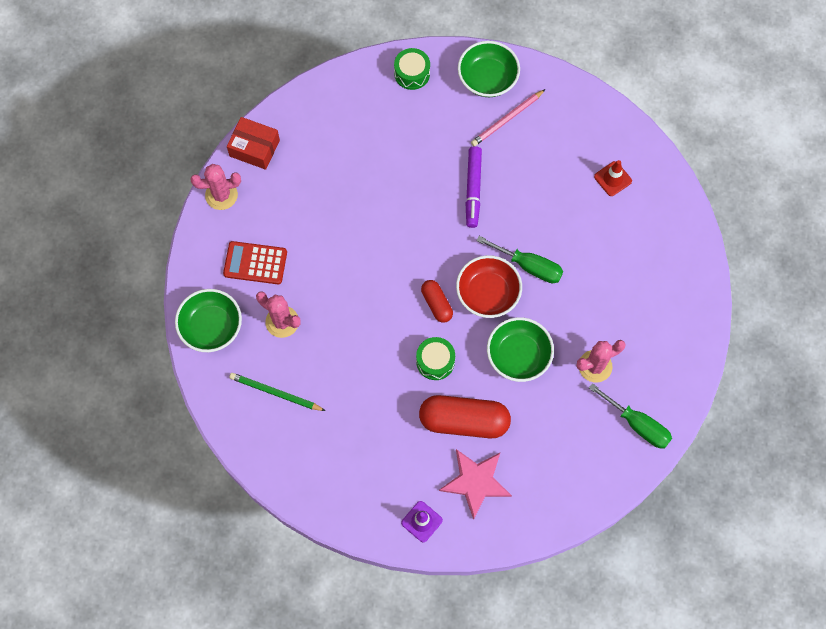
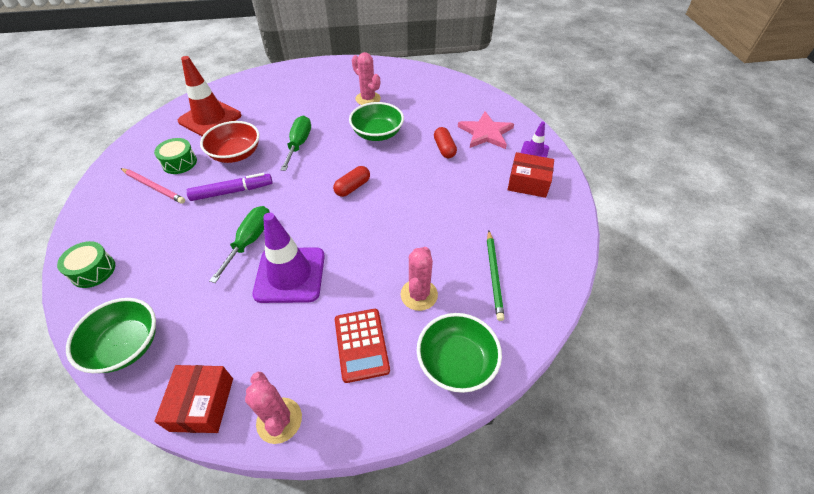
camera: 110 degrees left, 20 degrees down
green drum [416,337,455,380] -> green drum moved to [154,138,197,174]
red capsule [419,395,511,438] -> red capsule [434,127,457,158], size x0.53
red bowl [456,255,522,318] -> red bowl moved to [200,121,260,163]
green bowl [458,41,520,97] -> green bowl moved to [66,298,156,373]
green screwdriver [589,383,672,449] -> green screwdriver moved to [209,206,270,283]
red traffic cone [594,160,632,196] -> red traffic cone [178,56,241,136], size x1.97
none -> purple traffic cone [252,213,325,303]
none -> red box [507,152,554,198]

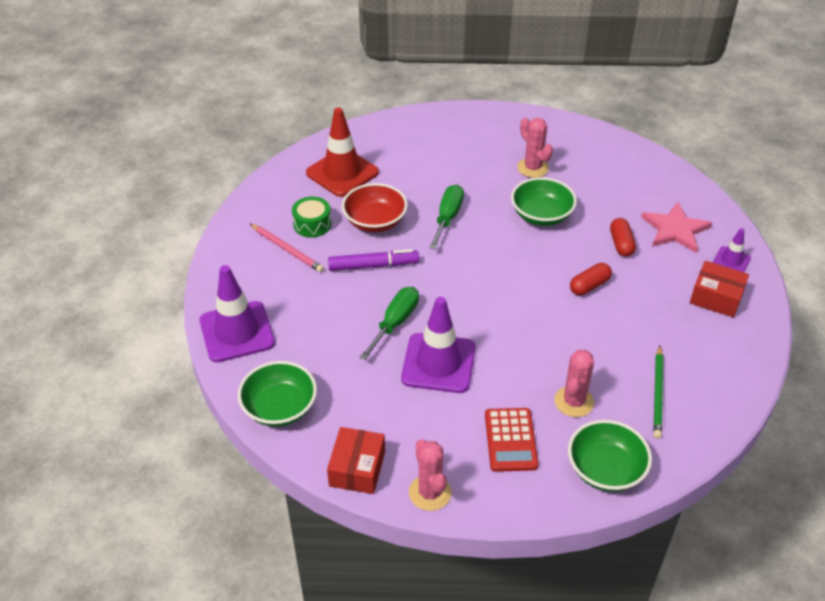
camera: 10 degrees right, 5 degrees down
green drum [57,241,115,288] -> purple traffic cone [200,265,275,362]
red capsule [333,166,370,197] -> red capsule moved to [570,263,612,295]

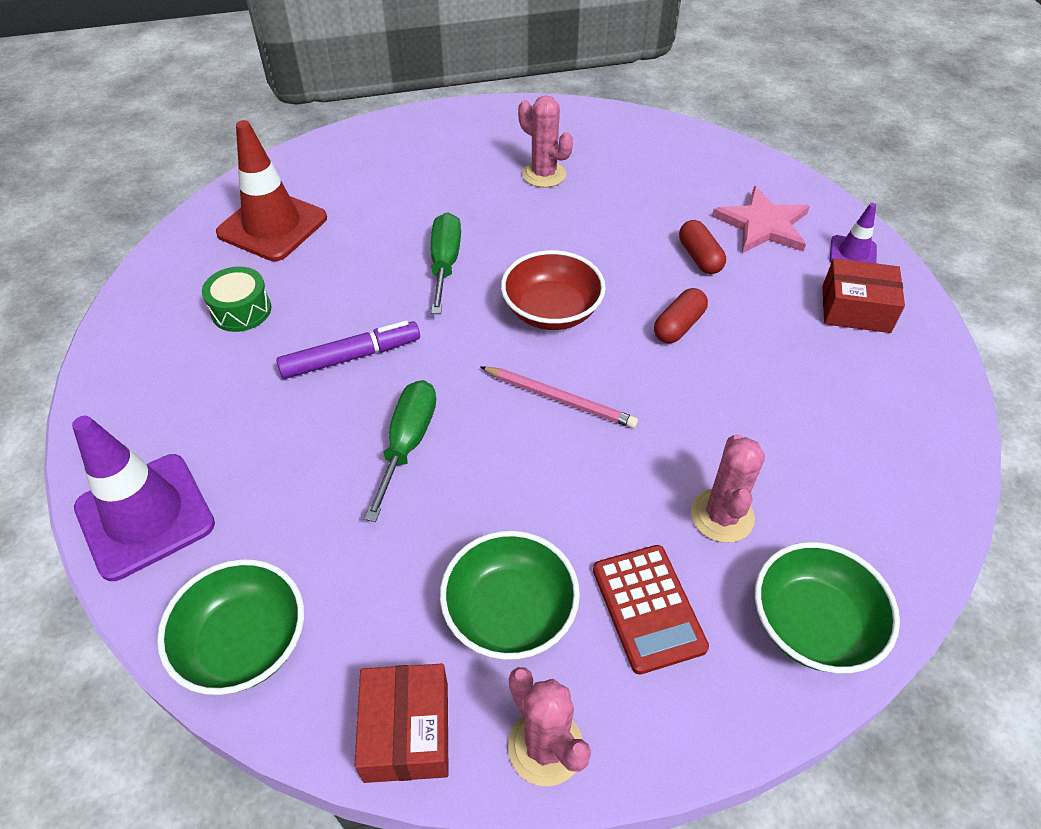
camera: 15 degrees left, 5 degrees up
pink pencil [250,224,324,272] -> pink pencil moved to [480,366,638,428]
red bowl [342,183,408,232] -> red bowl moved to [501,250,606,330]
purple traffic cone [401,297,476,393] -> none
green bowl [511,177,577,226] -> green bowl moved to [440,531,580,660]
green pencil [653,345,663,439] -> none

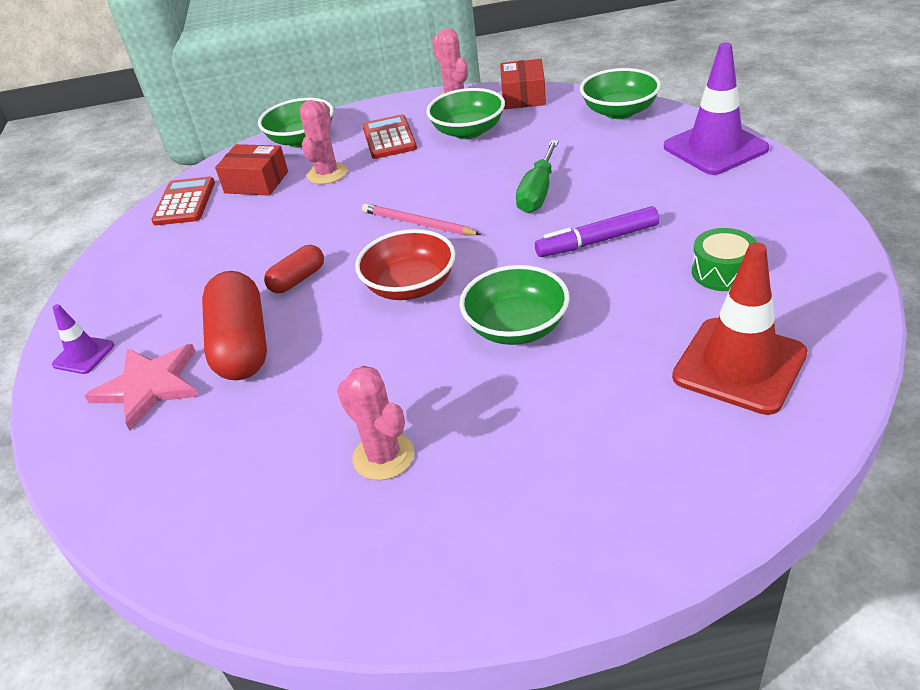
camera: 170 degrees left, 10 degrees down
green screwdriver [431,213,461,314] -> green bowl [459,265,570,345]
red capsule [679,220,726,274] -> red capsule [202,271,267,380], size x1.89
red box [822,258,905,333] -> red box moved to [215,144,288,196]
none -> red calculator [151,177,215,225]

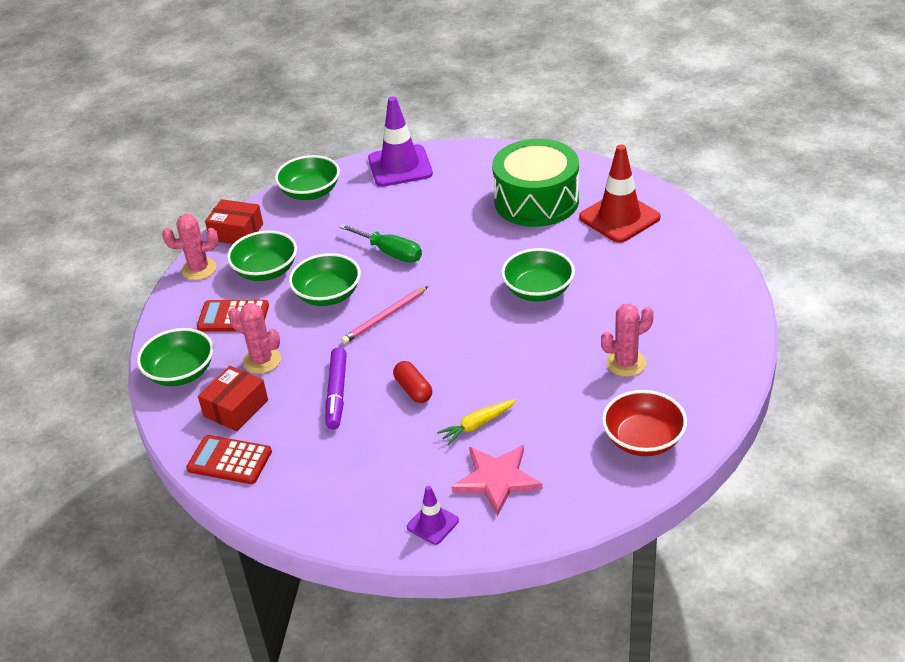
camera: 75 degrees left, 0 degrees up
red capsule [202,271,267,380] -> yellow carrot [437,399,516,445]
red bowl [355,229,456,300] -> red bowl moved to [602,390,687,456]
purple marker [535,206,659,257] -> purple marker moved to [325,347,347,429]
green drum [692,228,757,291] -> green drum [492,139,579,227], size x2.19
none -> green bowl [289,253,361,306]

